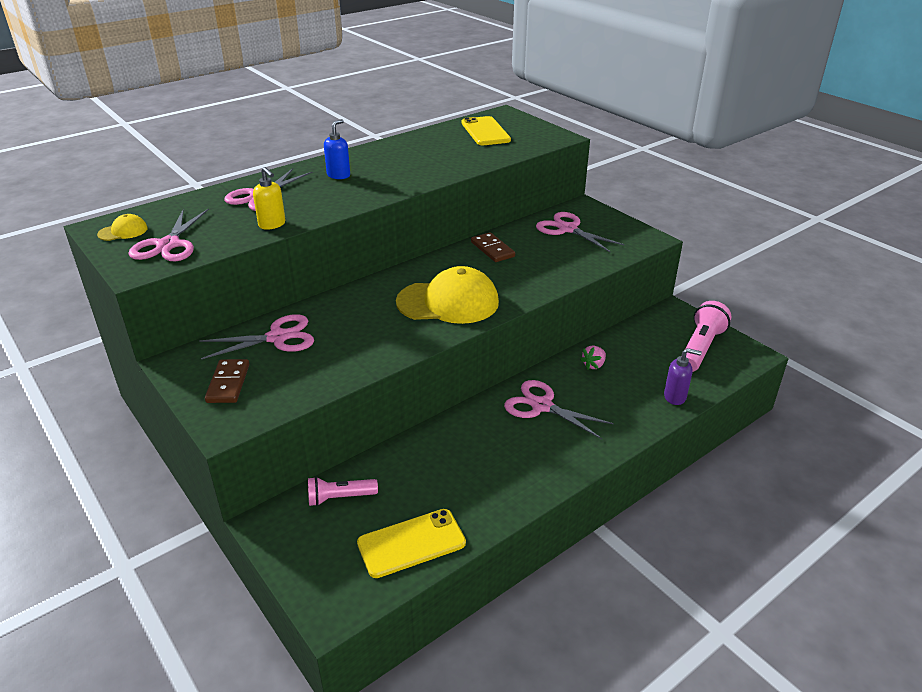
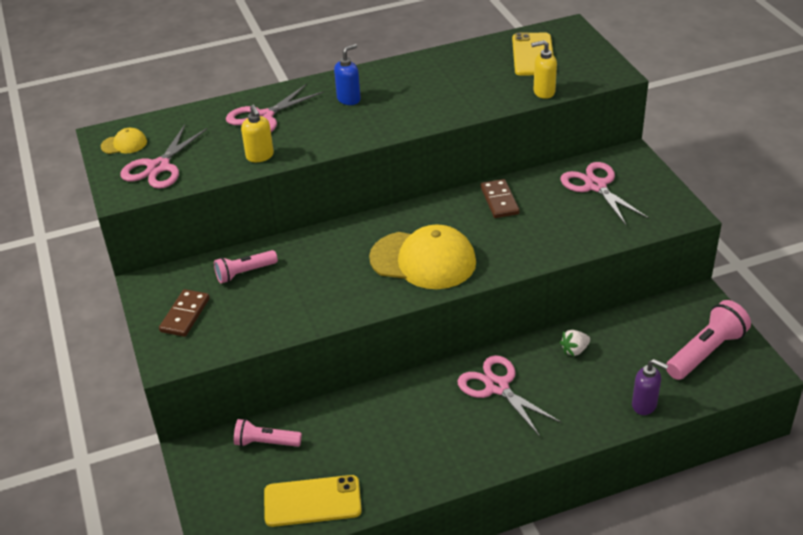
camera: 20 degrees right, 5 degrees up
pink scissors [199,314,314,359] -> pink flashlight [214,250,278,283]
pink strawberry [580,346,606,370] -> white strawberry [560,330,590,356]
none -> yellow soap dispenser [531,40,557,99]

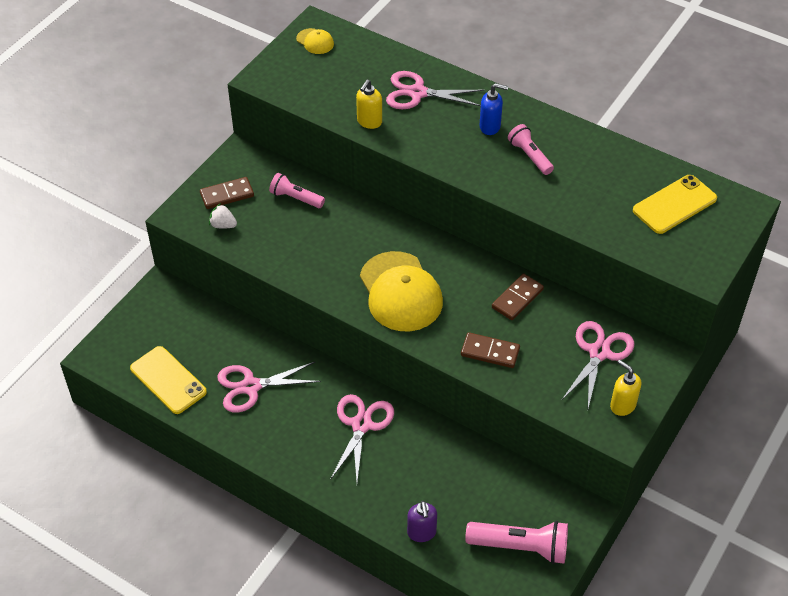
camera: 50 degrees right, 10 degrees up
pink scissors [120,125,208,189] -> pink scissors moved to [217,362,321,413]
pink flashlight [234,419,302,447] -> pink flashlight moved to [508,124,554,175]
yellow soap dispenser [531,40,557,99] -> yellow soap dispenser moved to [610,360,641,416]
white strawberry [560,330,590,356] -> white strawberry moved to [209,203,237,228]
none -> brown domino [461,332,520,368]

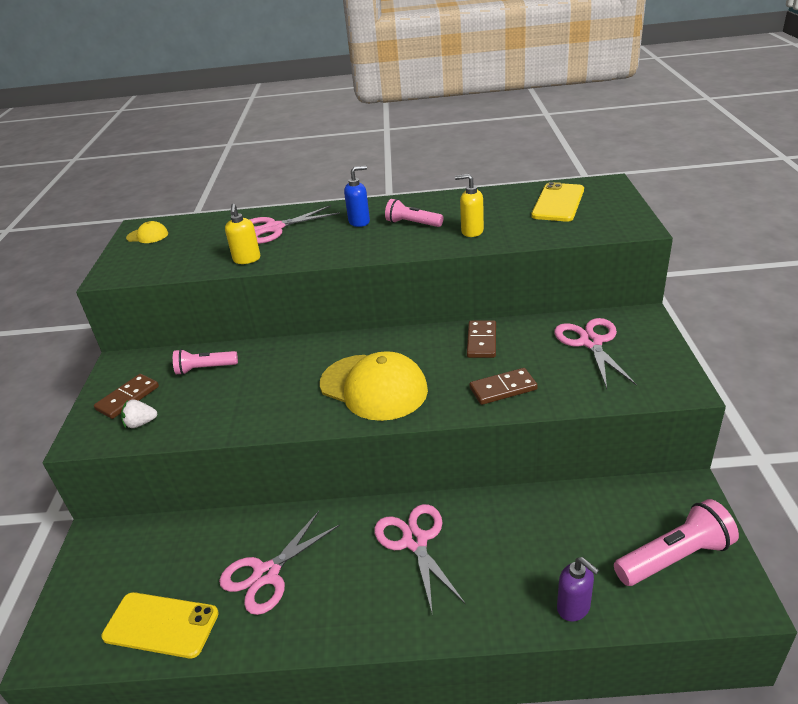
camera: 30 degrees left, 15 degrees down
yellow soap dispenser [610,360,641,416] -> yellow soap dispenser moved to [455,174,484,237]

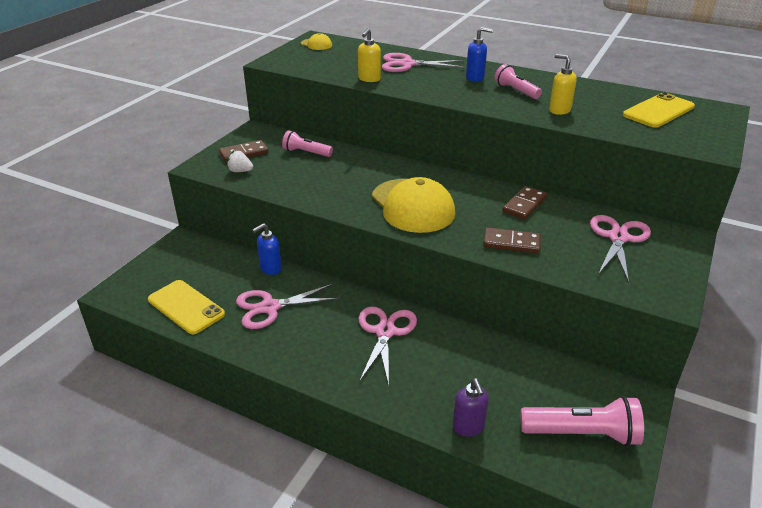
camera: 25 degrees right, 0 degrees up
none -> blue soap dispenser [252,223,282,275]

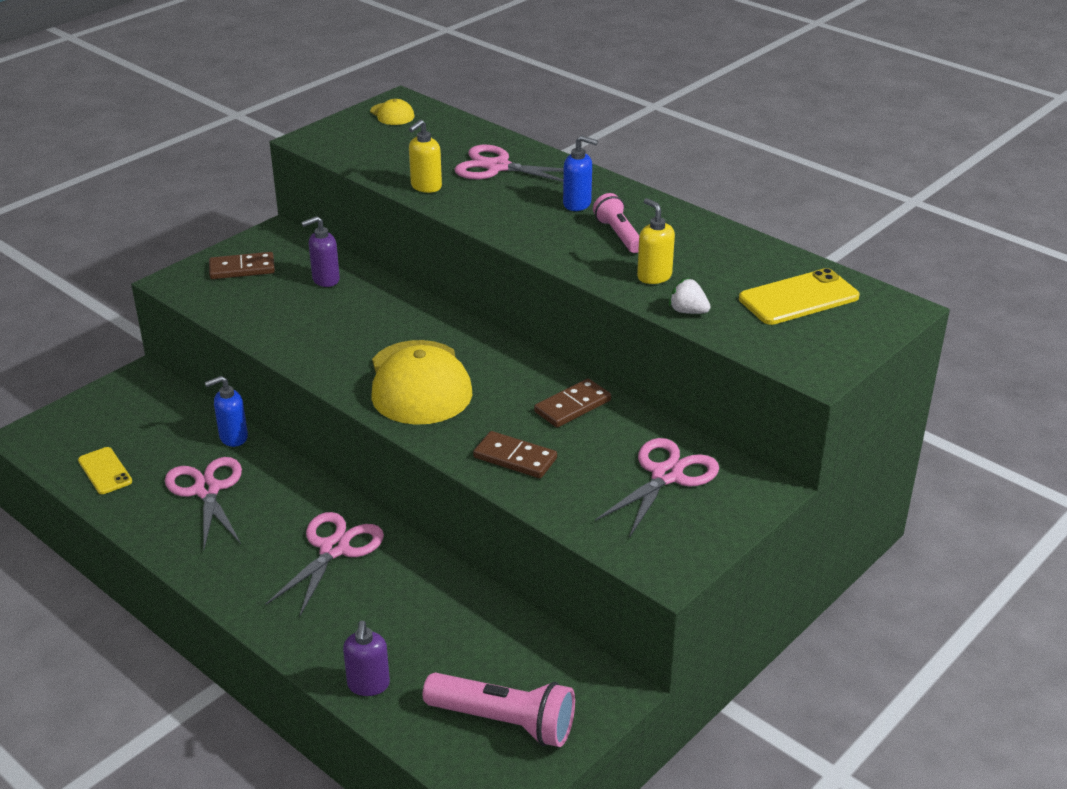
camera: 15 degrees right, 0 degrees up
yellow phone [148,280,225,334] -> yellow phone [78,447,132,494], size x0.63
white strawberry [227,150,253,172] -> white strawberry moved to [669,278,711,314]
pink scissors [236,284,340,329] -> pink scissors turned 75 degrees clockwise [165,457,242,549]
pink flashlight [282,130,333,157] -> purple soap dispenser [301,216,340,287]

